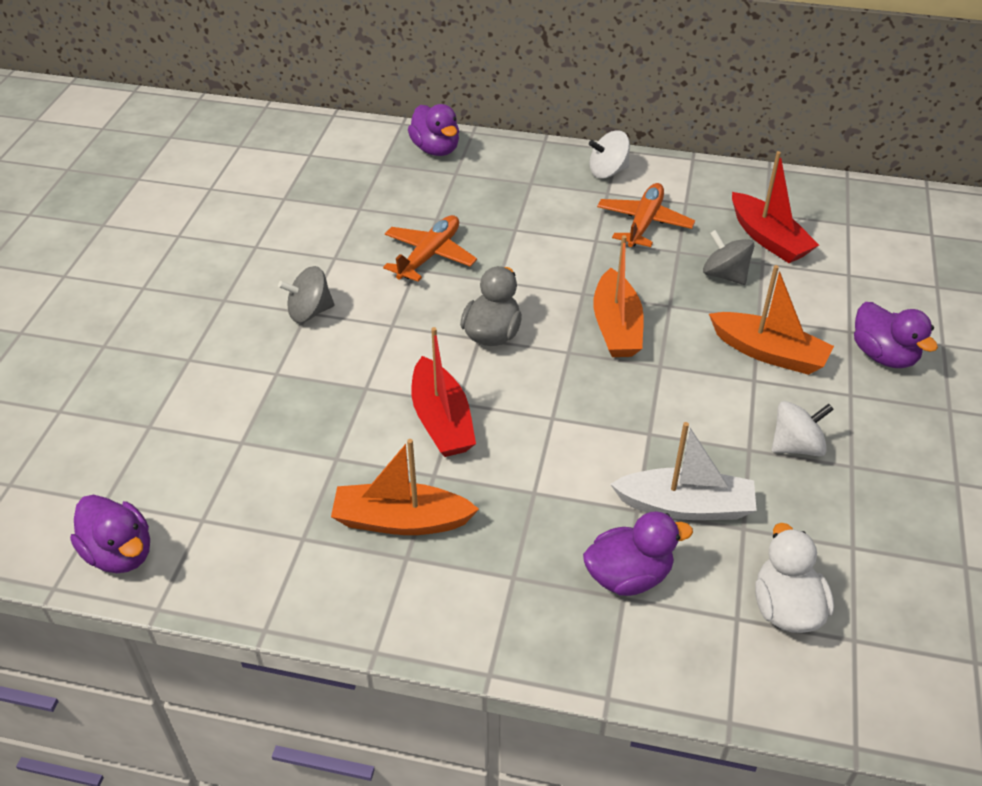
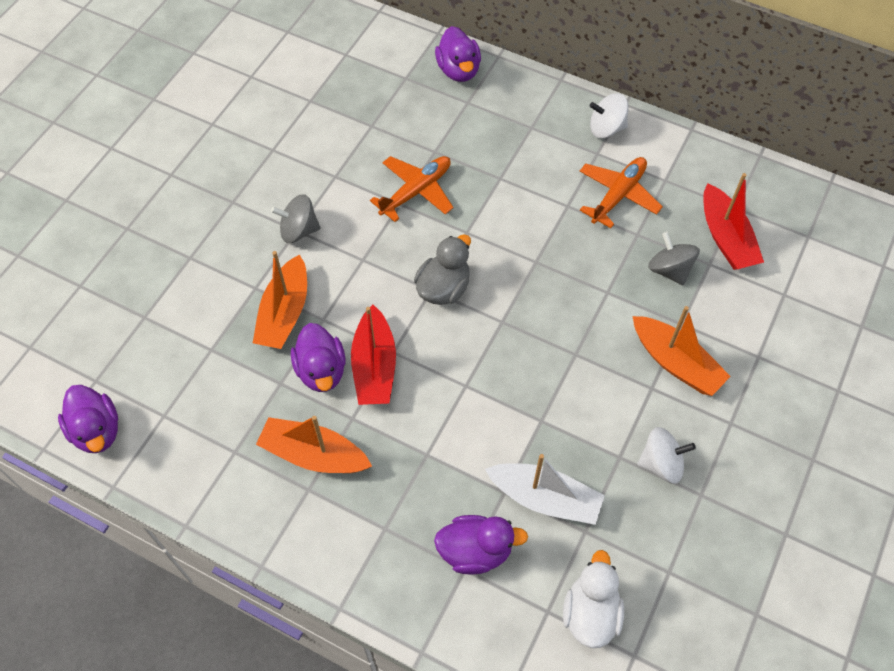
camera: 15 degrees right, 15 degrees up
orange boat [593,235,644,357] -> orange boat moved to [253,251,307,349]
purple duck [854,302,938,368] -> purple duck moved to [291,323,346,392]

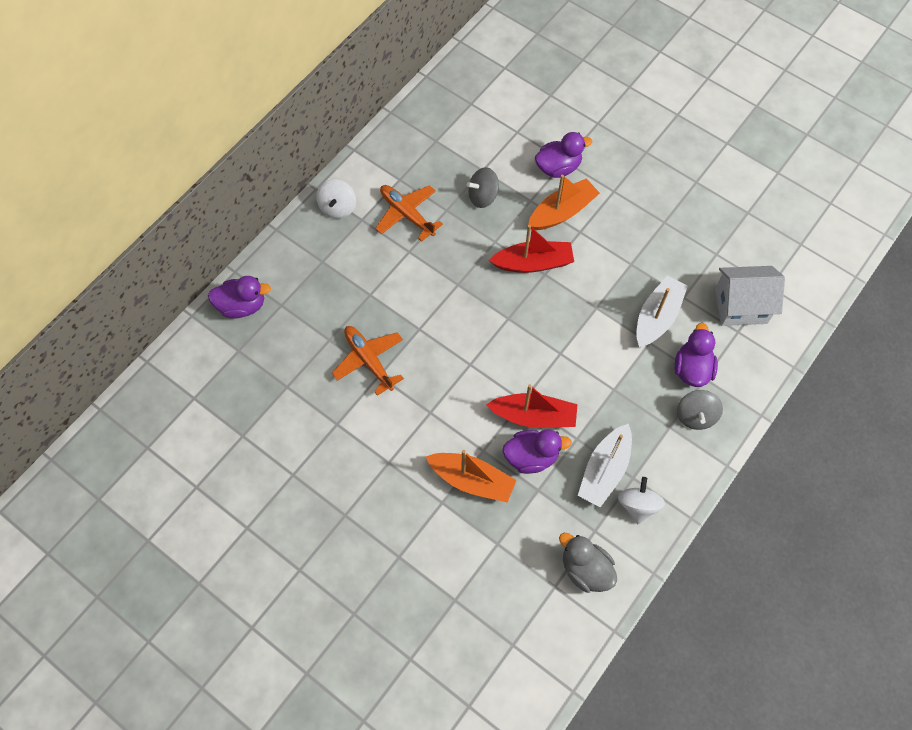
camera: 80 degrees left, 5 degrees up
purple duck [58,385,118,453] -> purple duck moved to [535,132,592,178]
orange boat [256,416,372,473] -> white boat [578,423,632,507]
grey spinning top [271,194,321,243] -> grey spinning top moved to [677,390,723,430]
grey duck [414,235,471,305] -> grey duck moved to [559,533,617,593]
white duck [563,550,624,648] -> white house [715,266,785,326]
white spinning top [637,427,696,484] -> white spinning top moved to [618,477,665,524]
red boat [703,173,764,270] -> red boat moved to [489,225,574,273]

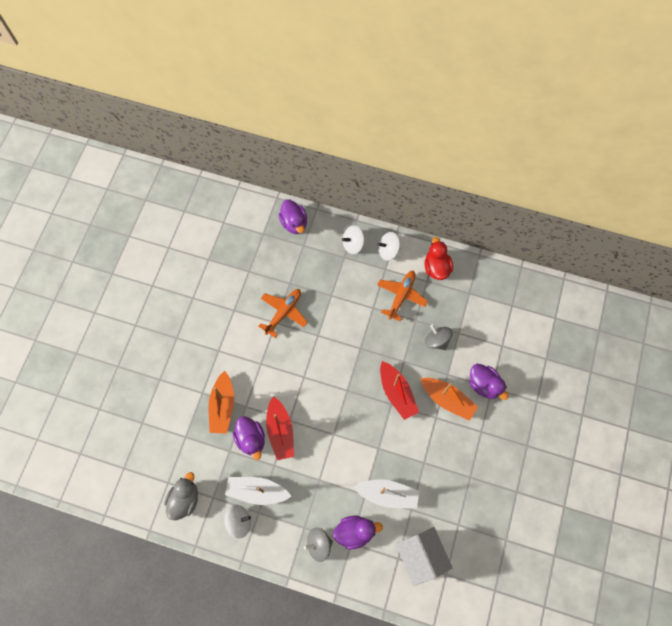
camera: 70 degrees right, 5 degrees up
none -> white spinning top [342,225,365,254]
none -> red duck [425,237,453,280]

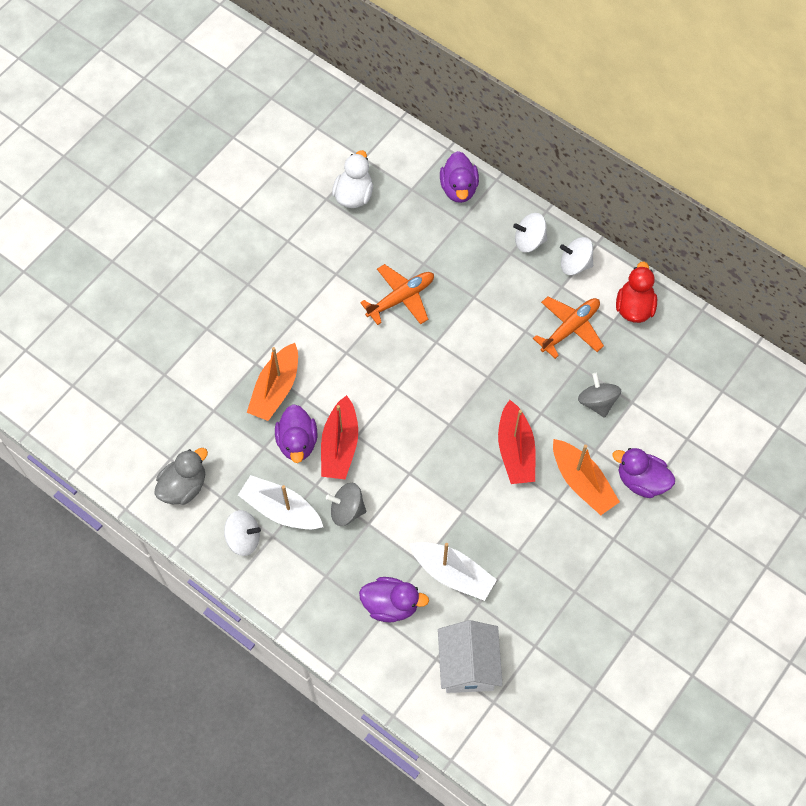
camera: 20 degrees right, 5 degrees down
grey spinning top [304,527,333,562] -> grey spinning top moved to [326,483,366,526]
purple duck [469,364,508,400] -> purple duck turned 135 degrees clockwise [612,448,675,498]
none -> white duck [332,150,373,208]

